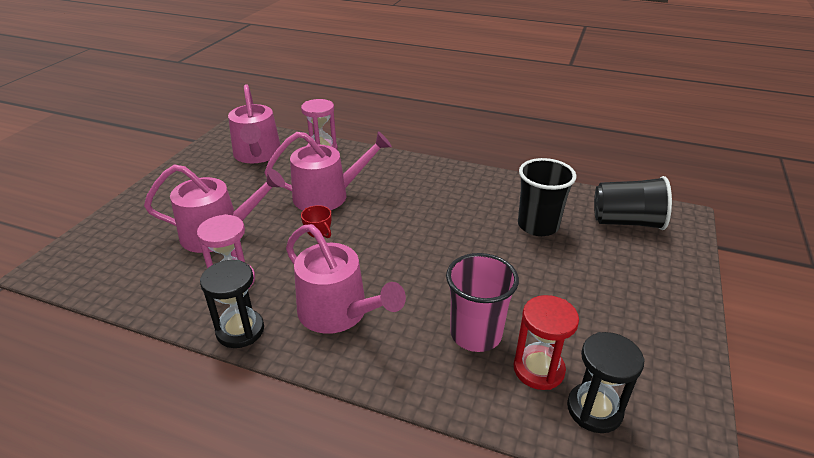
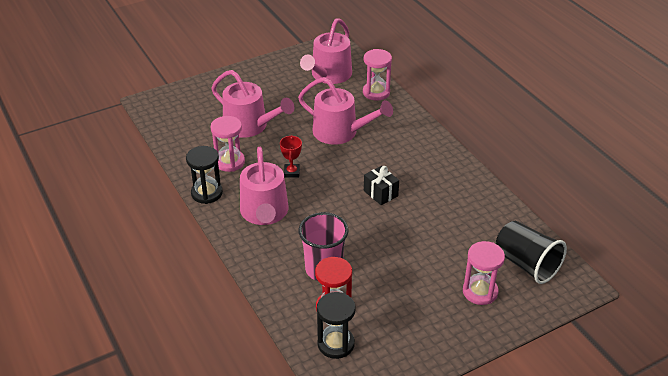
camera: 40 degrees right, 5 degrees up
black cup [518,158,576,236] -> none
none -> black gift [364,166,399,205]
none -> pink hourglass [463,241,505,305]

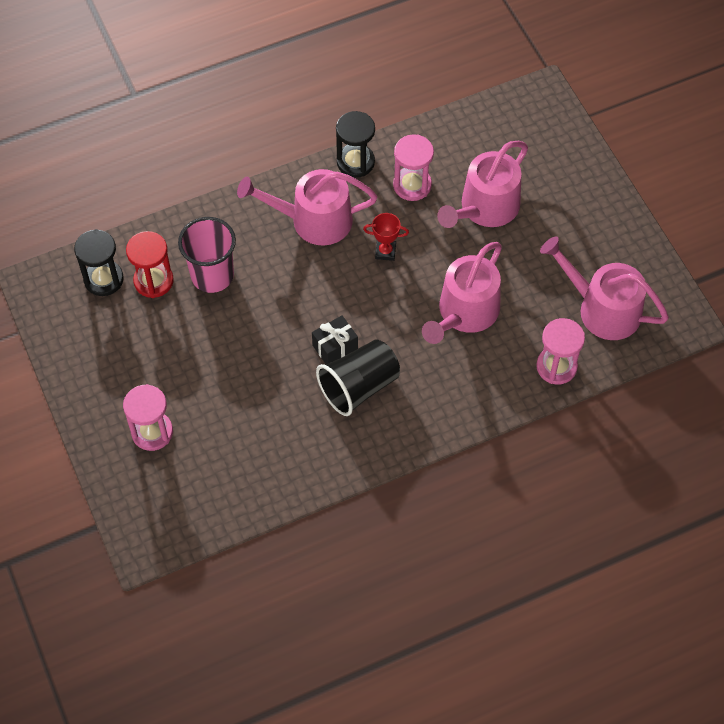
camera: 95 degrees right, 20 degrees up
black cup [496,221,567,284] -> black cup moved to [316,339,400,416]

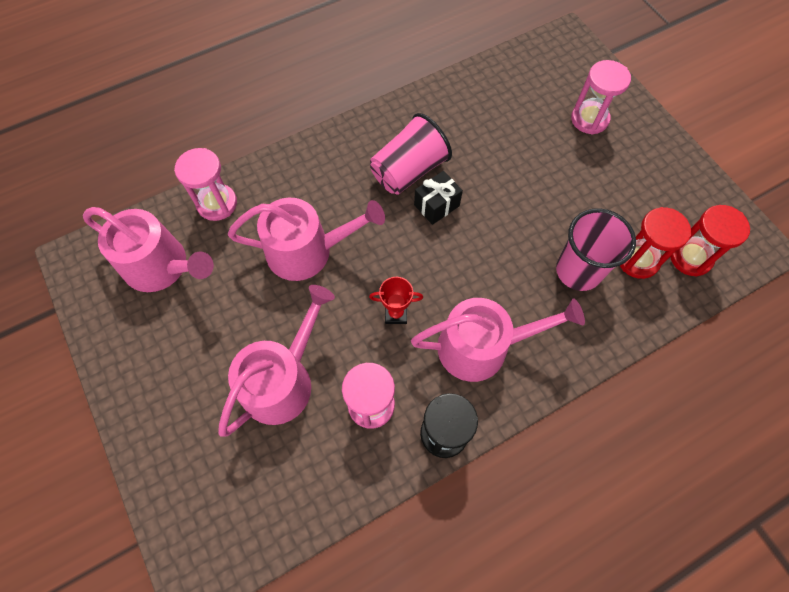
camera: 175 degrees right, 5 degrees up
black hourglass [74,229,124,296] -> red hourglass [670,205,750,277]
black cup [316,339,400,416] -> pink cup [370,113,452,195]
pink watering can [422,242,502,344] -> pink watering can turned 60 degrees clockwise [228,198,385,281]

